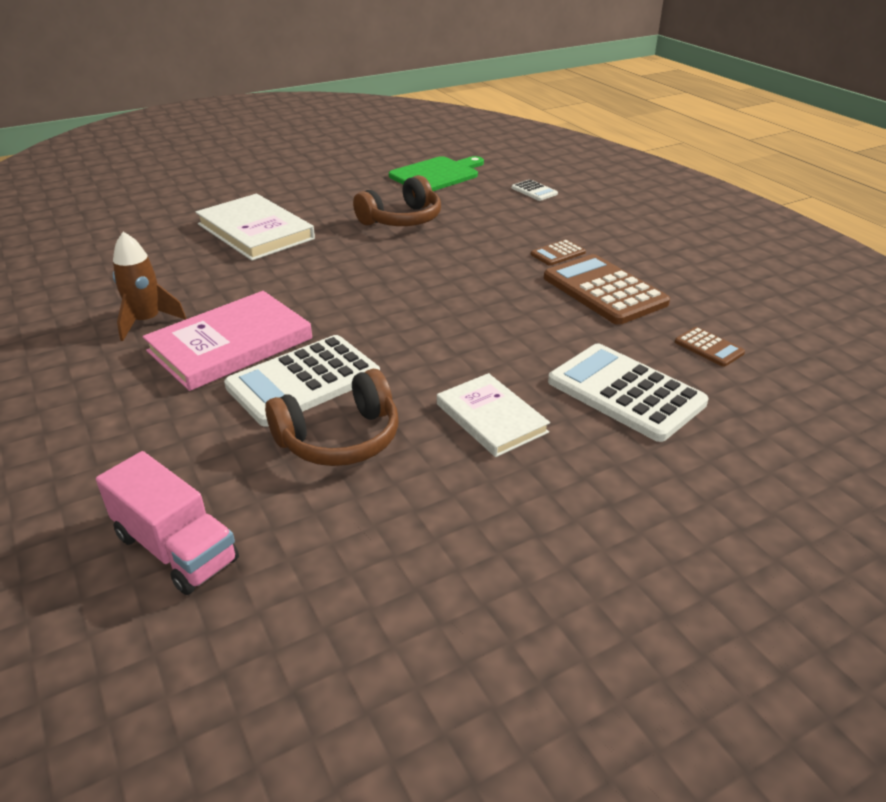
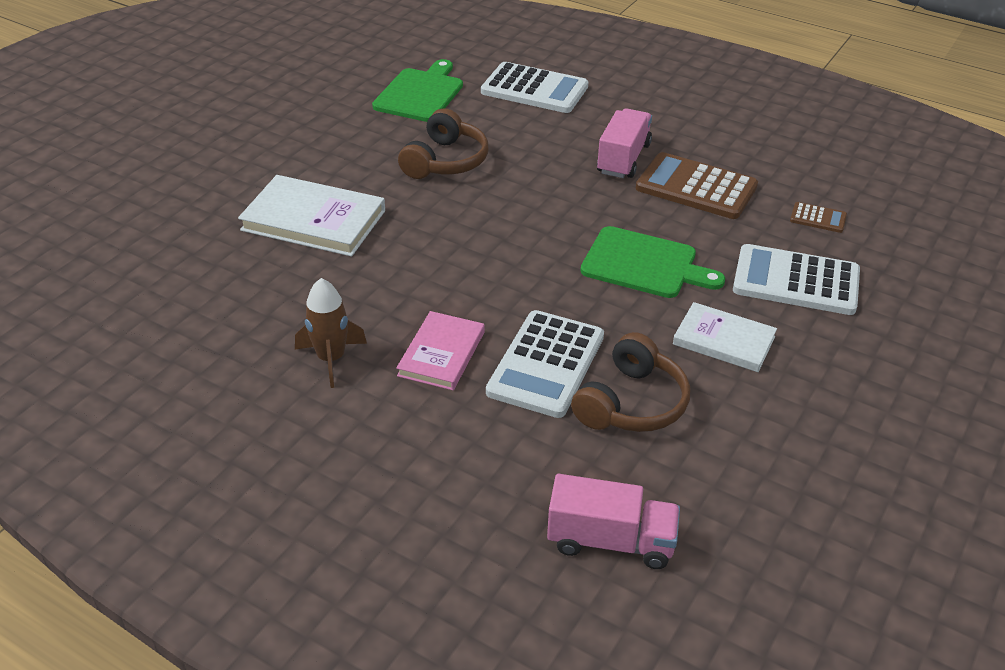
camera: 30 degrees left, 5 degrees up
pink book [143,291,312,391] -> pink book [396,311,485,390], size x0.64
white calculator [512,179,558,201] -> white calculator [481,62,588,113], size x2.14
brown calculator [531,239,586,266] -> pink truck [597,108,652,178]
none -> green cutting board [580,226,725,298]

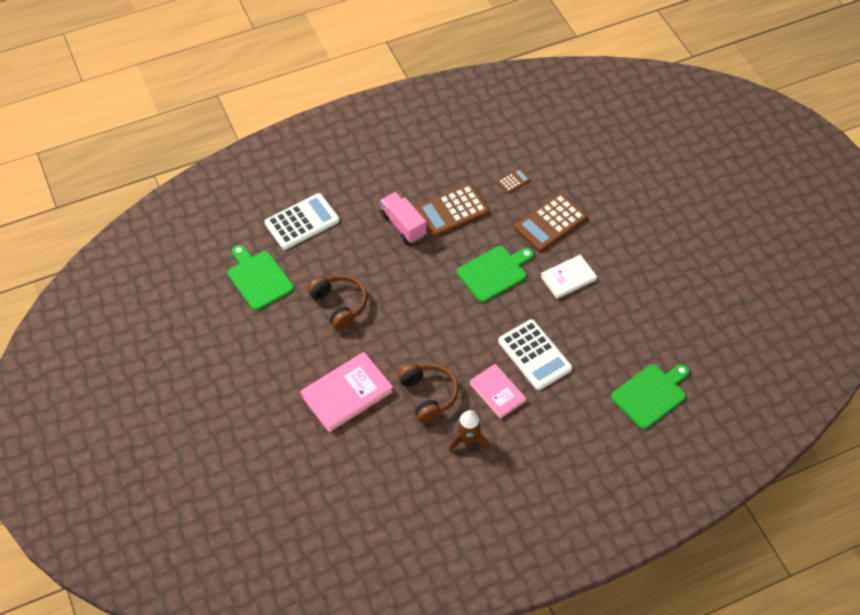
camera: 55 degrees left, 15 degrees up
white book [238,175,385,257] -> pink book [300,352,393,433]
pink truck [547,474,680,569] -> green cutting board [611,364,689,429]
brown headphones [571,332,690,432] -> brown headphones moved to [398,364,459,423]
white calculator [733,244,860,315] -> brown calculator [514,193,587,252]

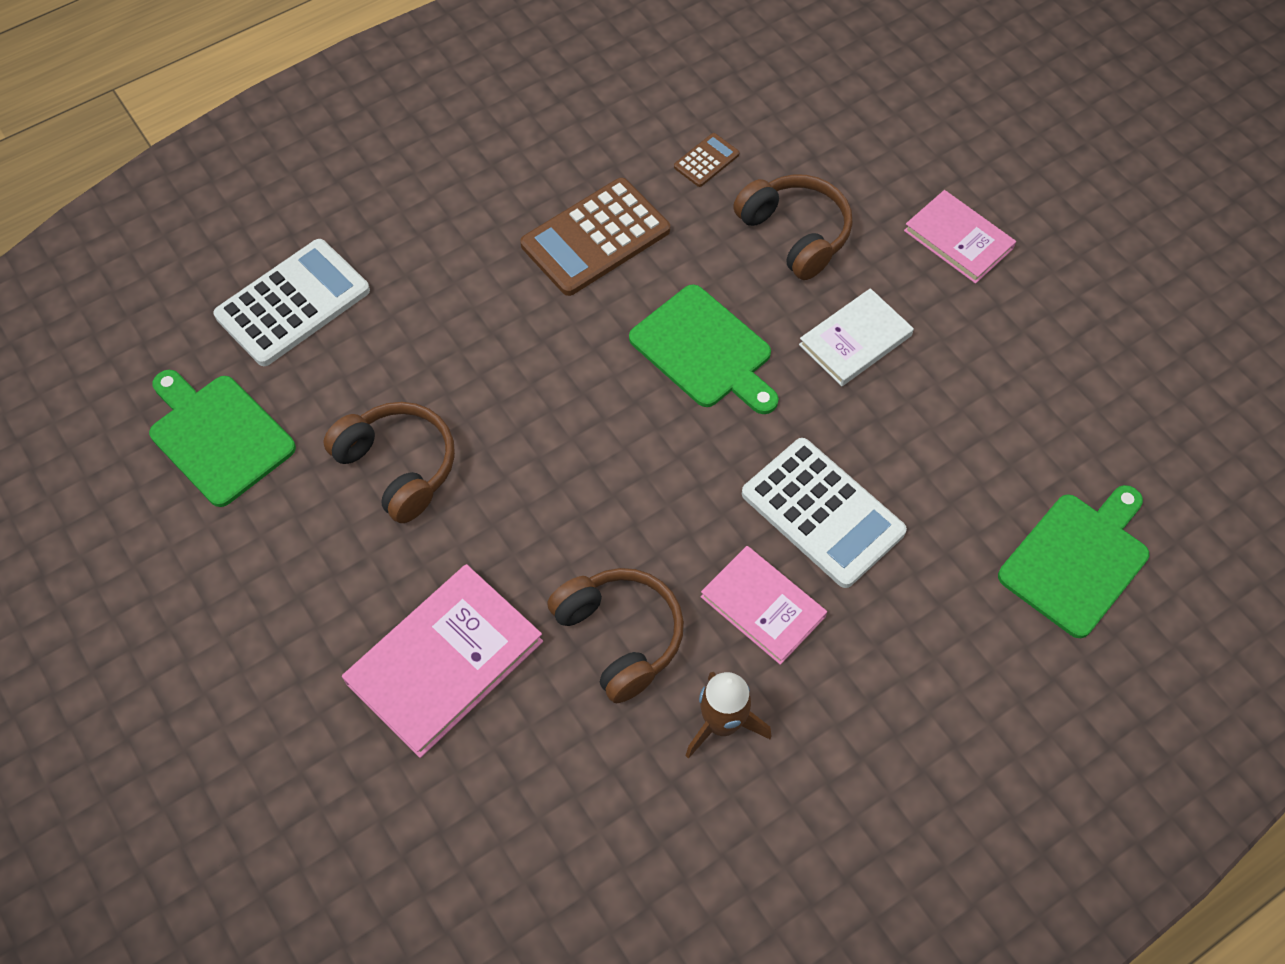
camera: 10 degrees left, 5 degrees up
pink truck [380,192,426,243] -> none
green cutting board [457,246,534,302] -> green cutting board turned 90 degrees clockwise [629,284,779,414]
brown calculator [514,193,587,252] -> brown headphones [733,175,852,280]
none -> pink book [904,190,1016,284]

